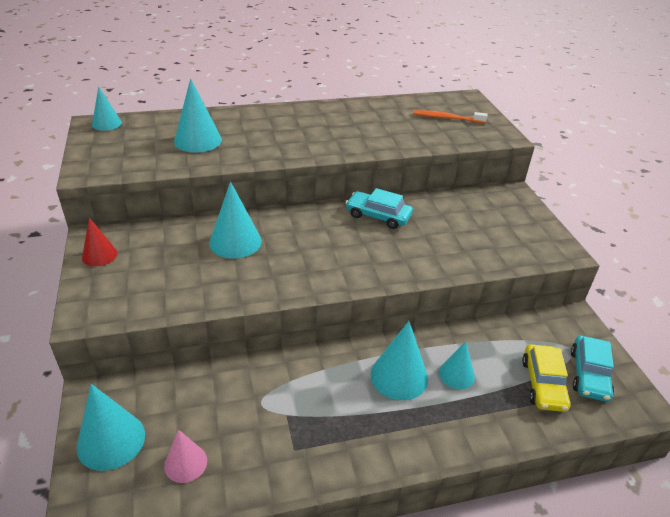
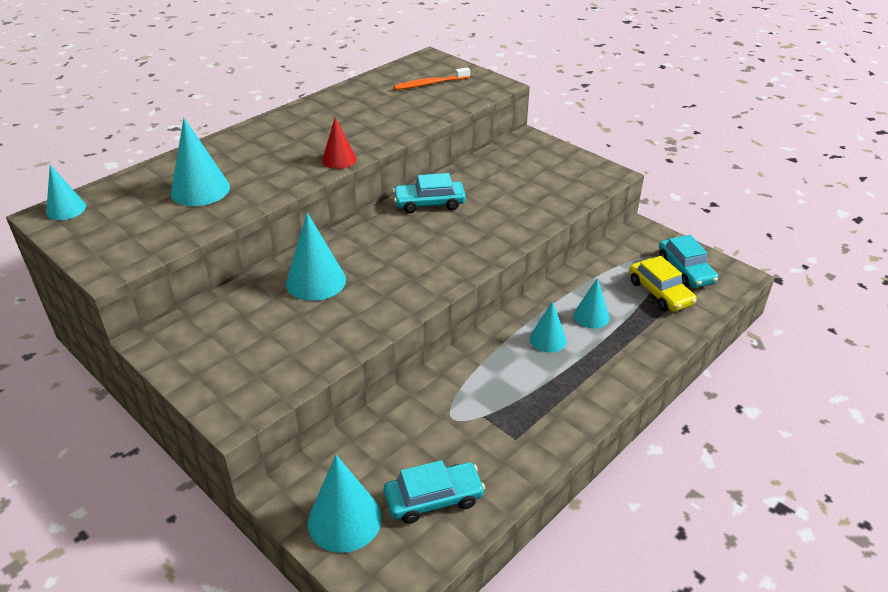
camera: 30 degrees left, 0 degrees up
red cone [82,218,118,266] -> red cone moved to [322,117,356,169]
pink cone [164,429,207,483] -> turquoise car [384,460,485,524]
turquoise cone [370,321,428,400] -> turquoise cone [530,301,567,353], size x0.63

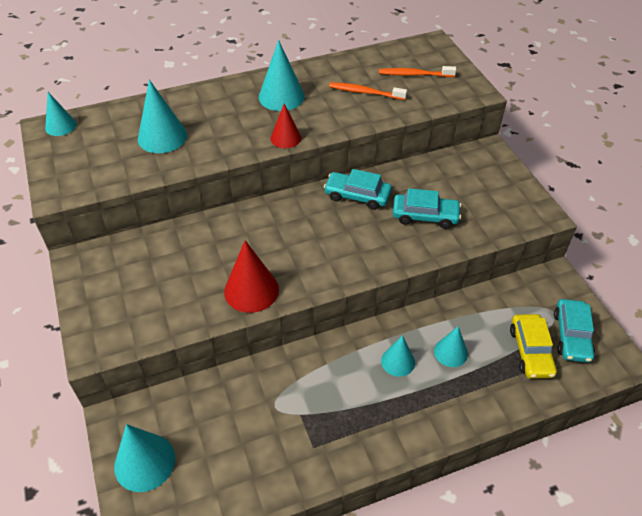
camera: 25 degrees right, 10 degrees up
turquoise cone [286,213,346,301] -> turquoise cone moved to [259,40,305,111]
turquoise car [384,460,485,524] -> turquoise car moved to [392,188,461,229]
none -> red cone [224,240,279,313]
none -> orange toothbrush [329,82,407,100]

